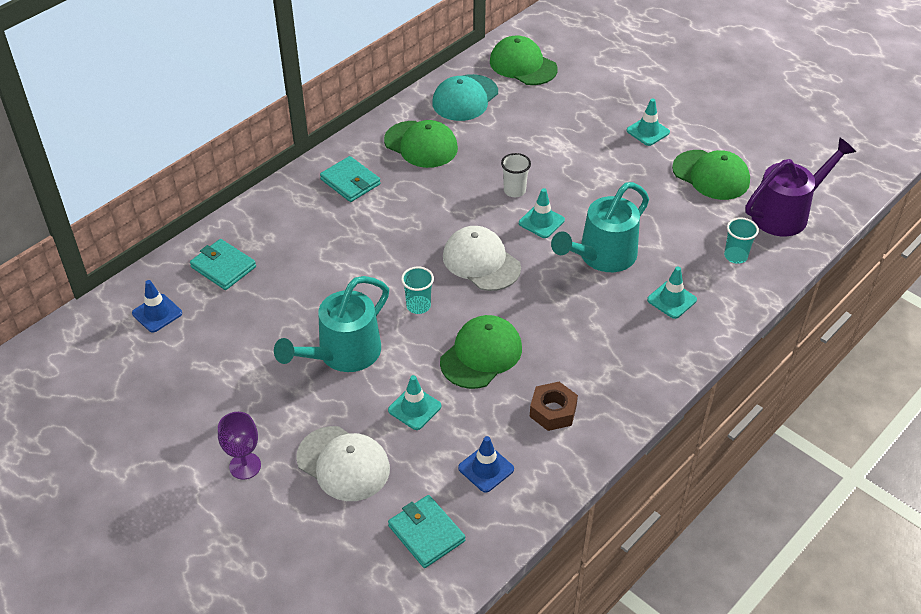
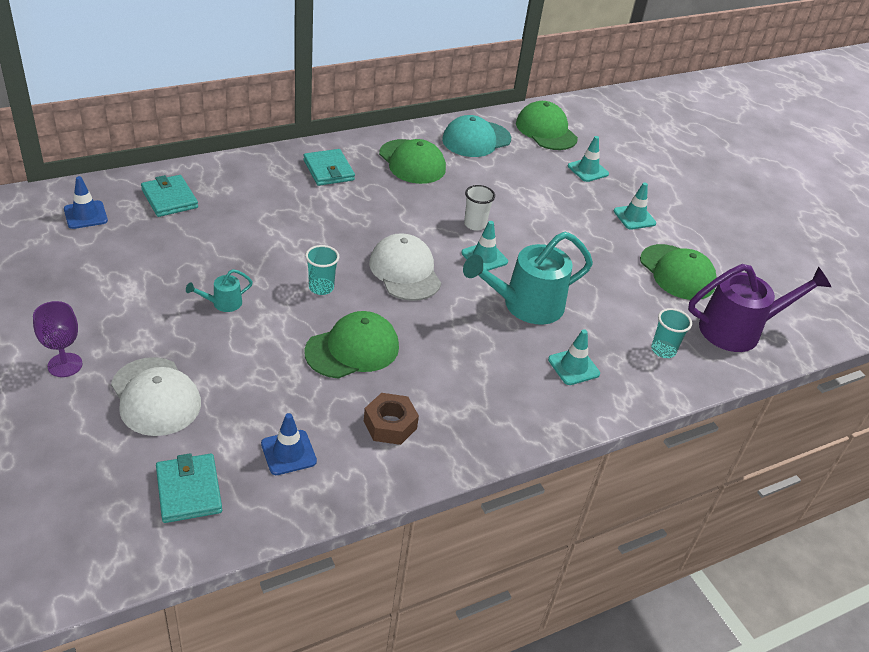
camera: 15 degrees right, 5 degrees down
turquoise watering can [274,276,389,372] -> turquoise watering can [186,269,253,312], size x0.45
turquoise traffic cone [388,375,441,430] -> turquoise traffic cone moved to [568,136,609,182]

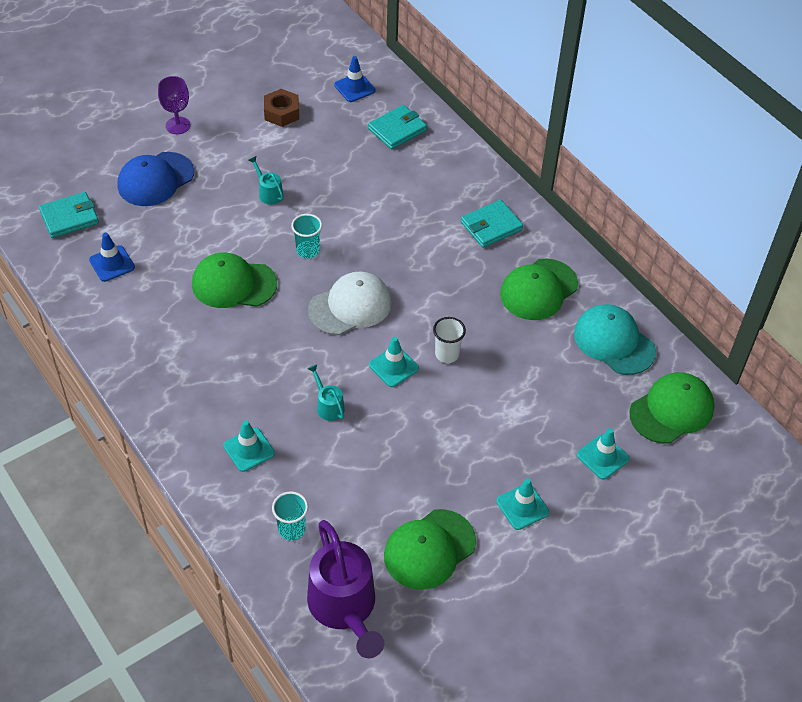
camera: 85 degrees right, 10 degrees up
white cap [111,357,201,436] -> blue cap [118,152,194,206]
green cap [304,311,399,379] -> green cap turned 135 degrees clockwise [192,252,277,308]
brown nut [364,393,419,445] -> brown nut moved to [264,89,299,127]
turquoise watering can [463,232,593,325] -> turquoise watering can [308,364,345,421], size x0.45

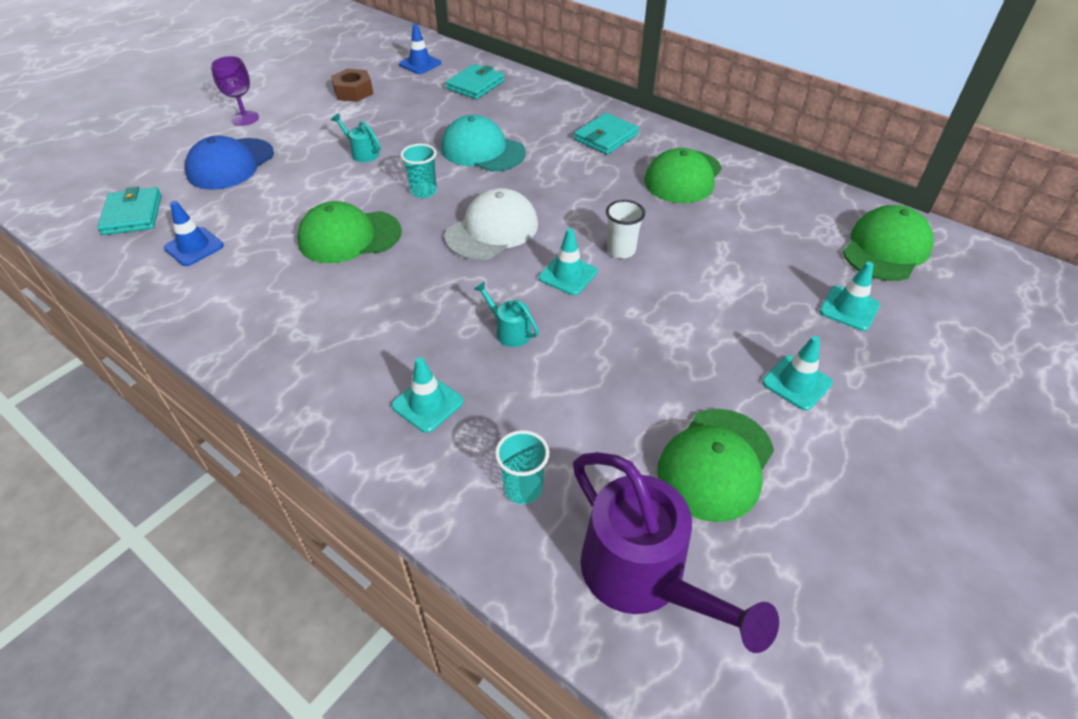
camera: 15 degrees left, 5 degrees down
turquoise wallet [39,192,99,238] -> turquoise wallet turned 60 degrees counterclockwise [97,187,162,235]
turquoise cap [574,304,656,375] -> turquoise cap moved to [441,115,526,172]

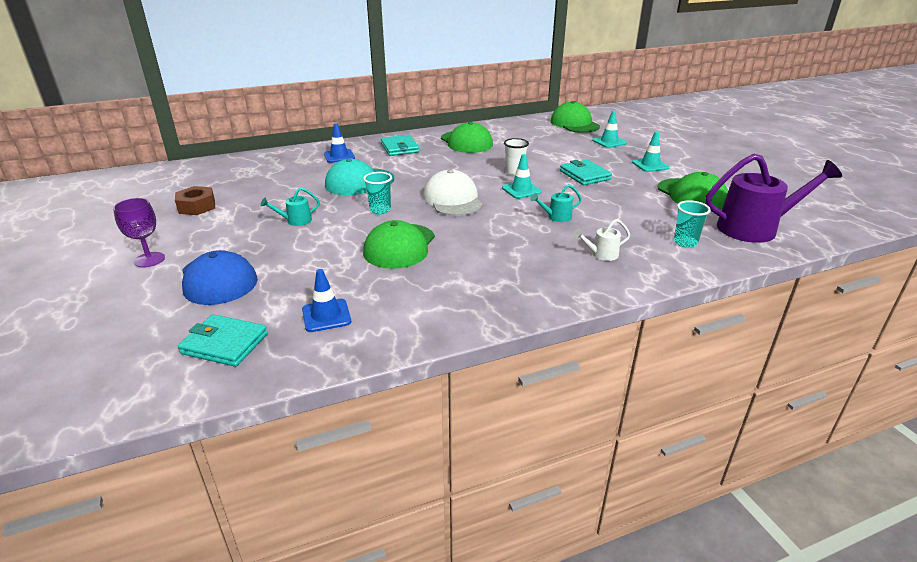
camera: 60 degrees left, 15 degrees down
turquoise traffic cone [391,357,464,433] -> white watering can [573,219,630,261]
blue traffic cone [399,23,441,74] -> blue traffic cone moved to [324,124,355,163]
turquoise wallet [446,64,505,99] -> turquoise wallet moved to [560,160,612,185]

